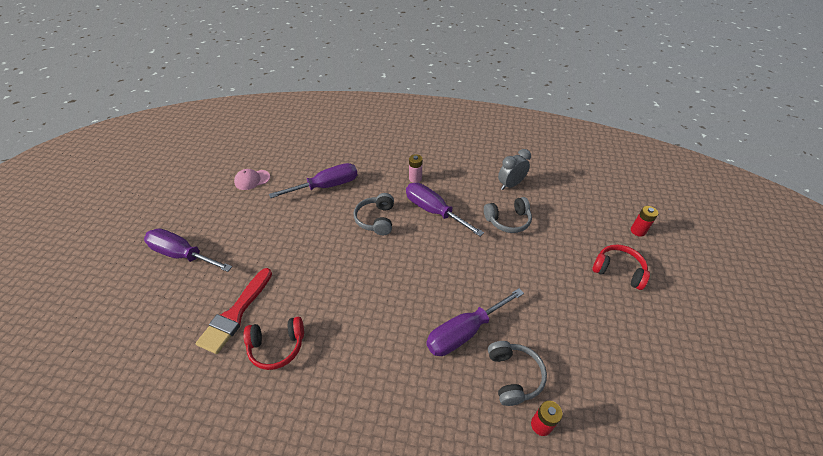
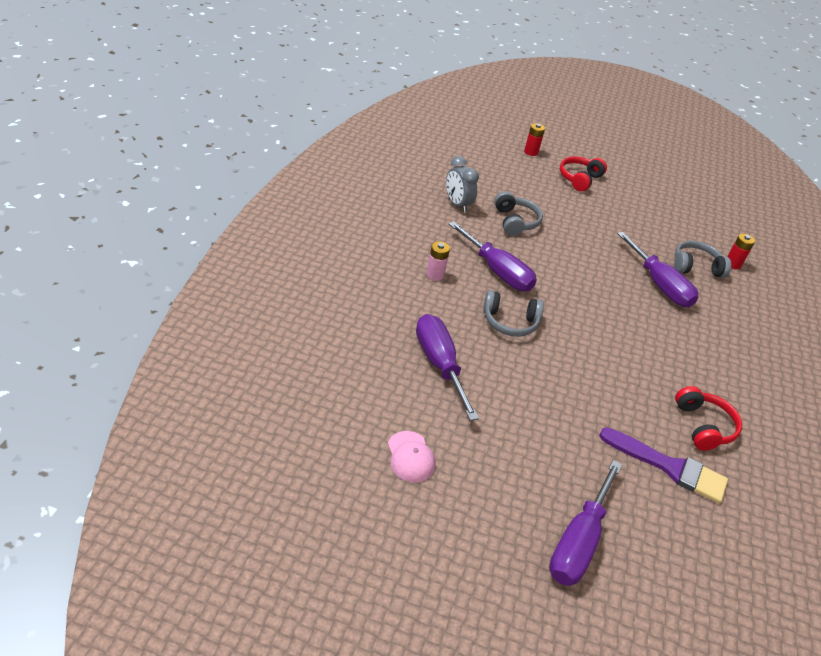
camera: 90 degrees left, 5 degrees down
red brush [196,268,272,354] -> purple brush [599,427,728,503]
purple screwdriver [406,183,484,236] -> purple screwdriver turned 90 degrees counterclockwise [448,221,537,291]

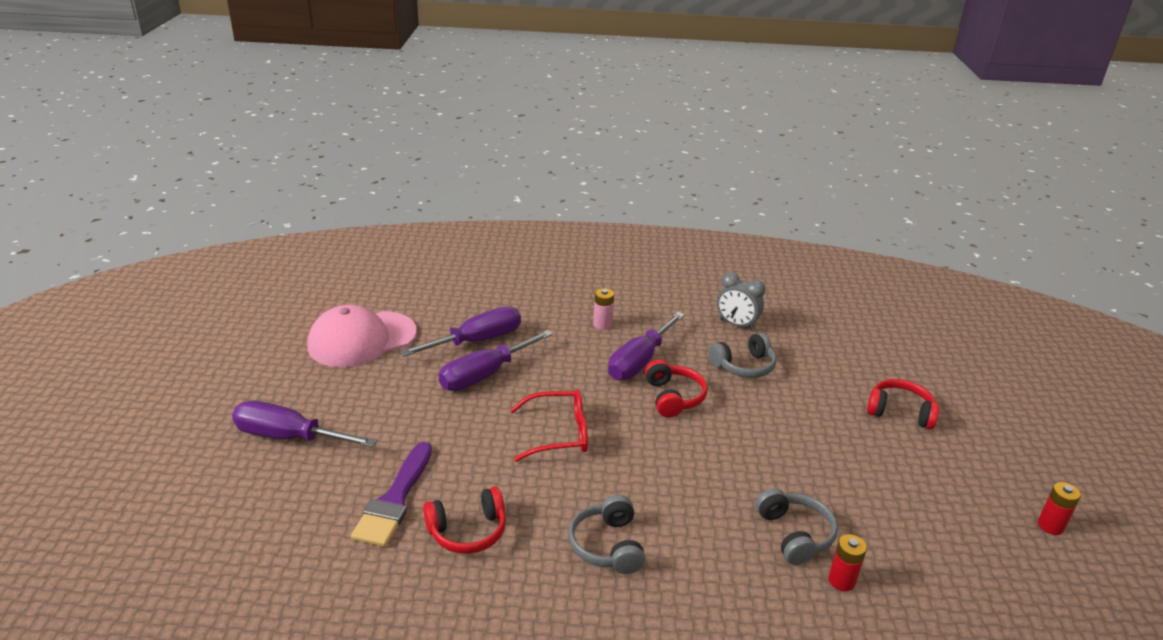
camera: 80 degrees right, 10 degrees down
pink cap [388,431,436,483] -> pink cap [307,305,417,367], size x2.08
grey clock [446,156,479,213] -> grey clock turned 105 degrees counterclockwise [717,272,765,330]
grey headphones [483,290,544,337] -> grey headphones moved to [568,495,645,574]
red battery [524,123,545,156] -> red battery moved to [1038,482,1081,535]
purple screwdriver [617,232,699,307] -> purple screwdriver moved to [439,330,553,391]
none -> red glasses [510,390,588,462]
none -> red headphones [644,360,708,418]

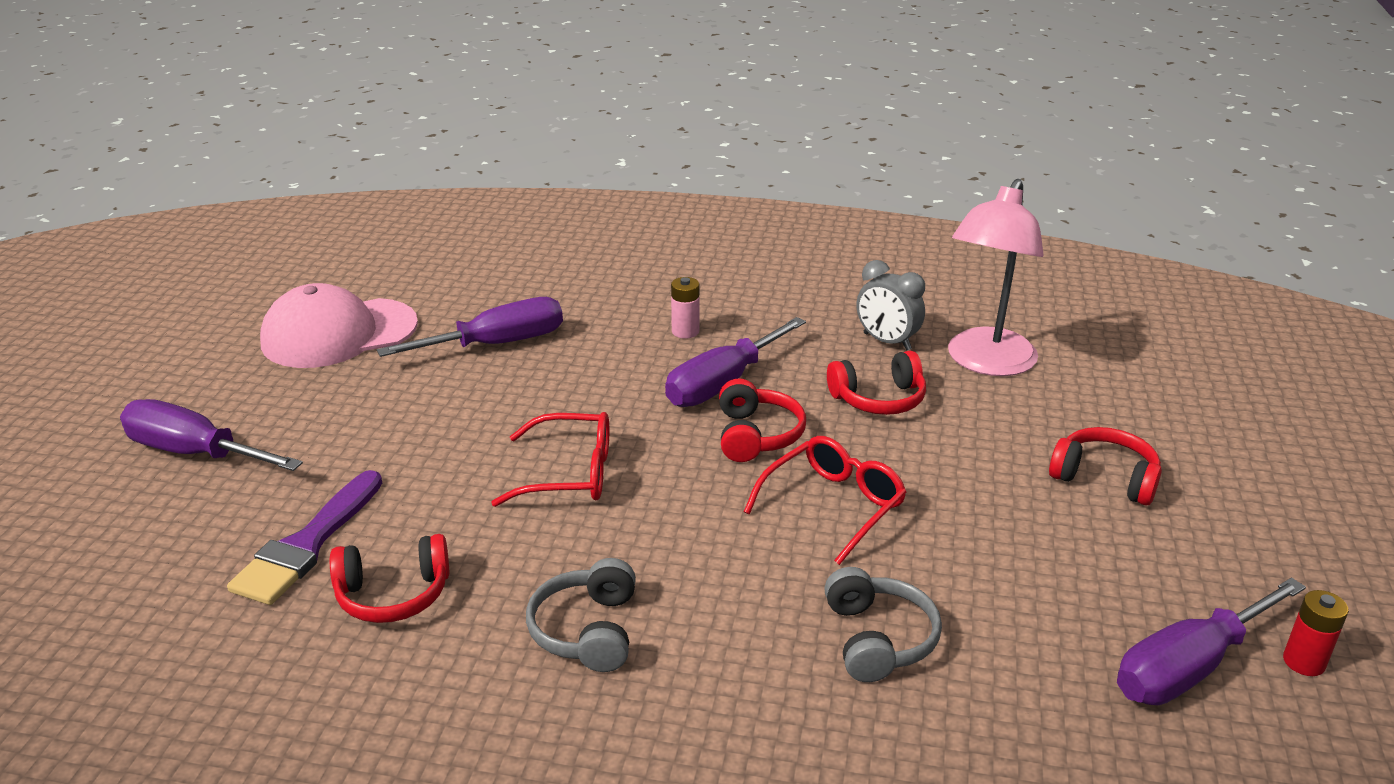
camera: 10 degrees right, 0 degrees up
purple screwdriver [439,330,553,391] -> purple screwdriver moved to [1117,578,1306,705]
grey headphones [709,333,776,378] -> red headphones [827,351,926,415]
red battery [828,534,867,592] -> none
none -> red glasses [744,436,907,565]
none -> pink lamp [948,179,1044,376]

